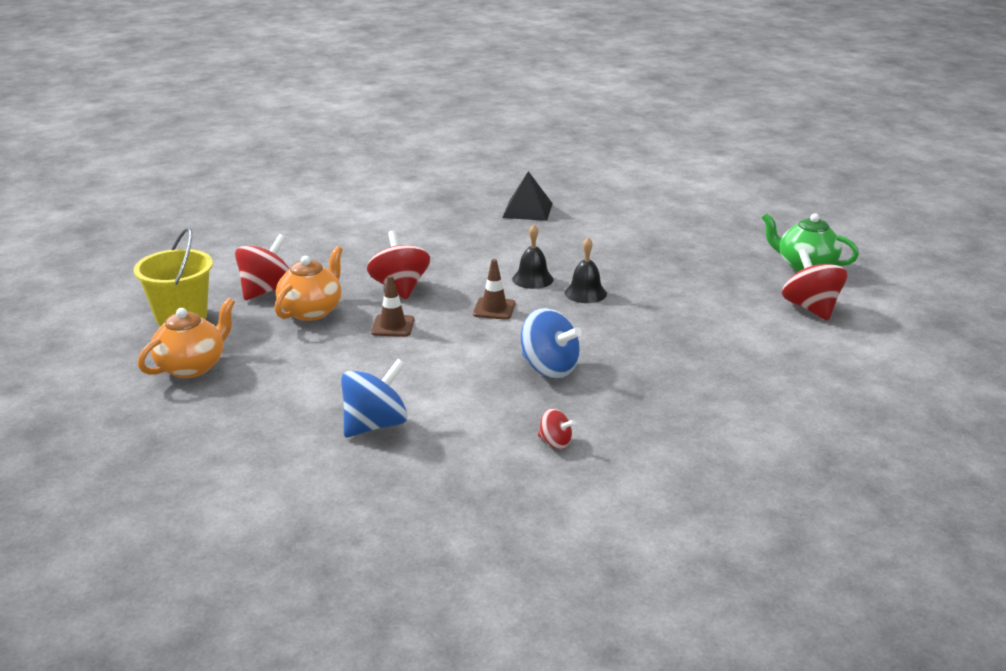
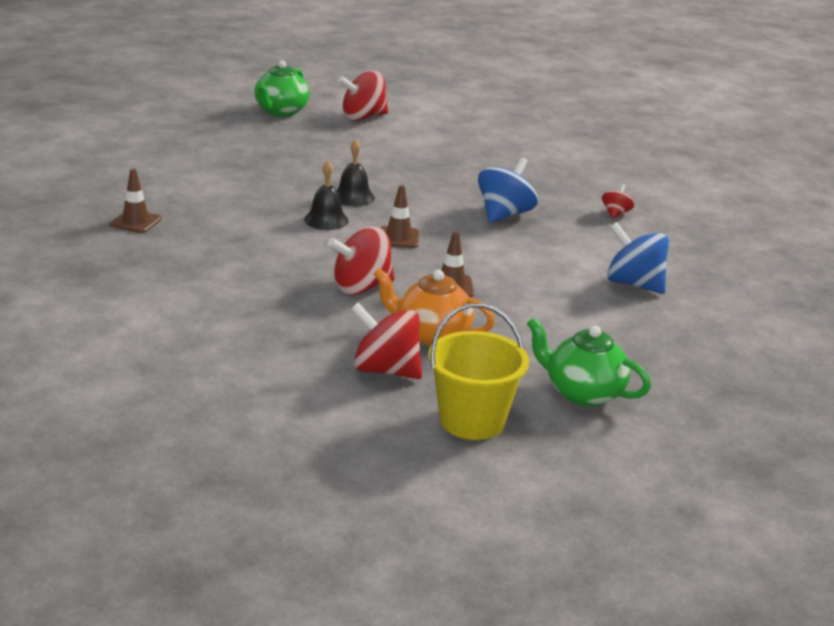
camera: 100 degrees left, 0 degrees up
orange teapot [138,298,235,378] -> green teapot [527,317,651,407]
black pyramid [502,171,553,221] -> brown traffic cone [110,169,162,233]

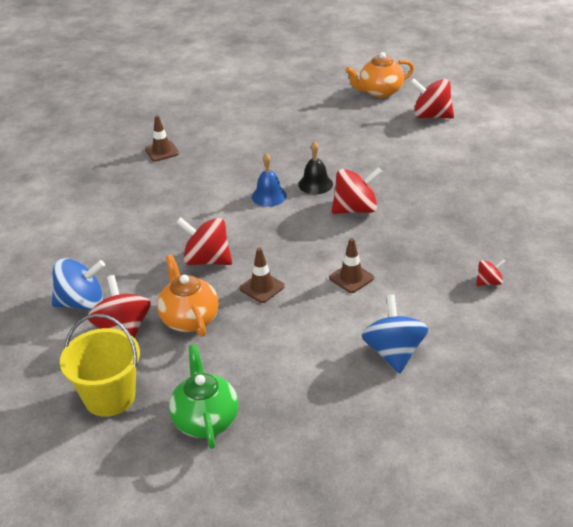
camera: 50 degrees right, 10 degrees up
green teapot [254,60,310,117] -> orange teapot [345,52,414,98]
black bell [304,161,349,230] -> blue bell [252,153,287,207]
brown traffic cone [381,185,419,248] -> brown traffic cone moved to [329,238,374,293]
blue spinning top [478,157,538,223] -> blue spinning top moved to [52,258,105,310]
none -> red spinning top [331,167,382,214]

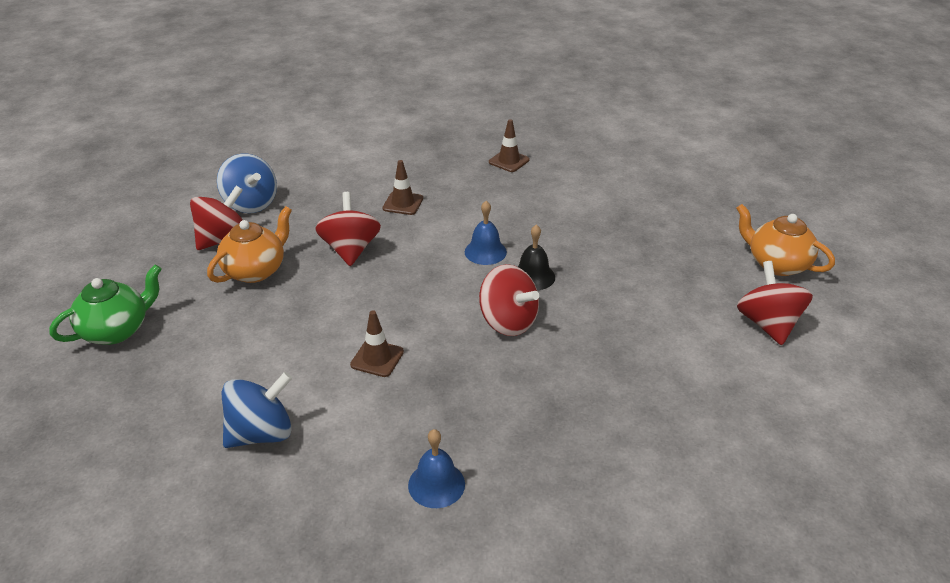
camera: 60 degrees right, 0 degrees up
yellow bucket [60,314,140,417] -> none
brown traffic cone [239,247,285,303] -> brown traffic cone moved to [383,160,423,215]
red spinning top [476,259,506,286] -> blue bell [408,429,465,508]

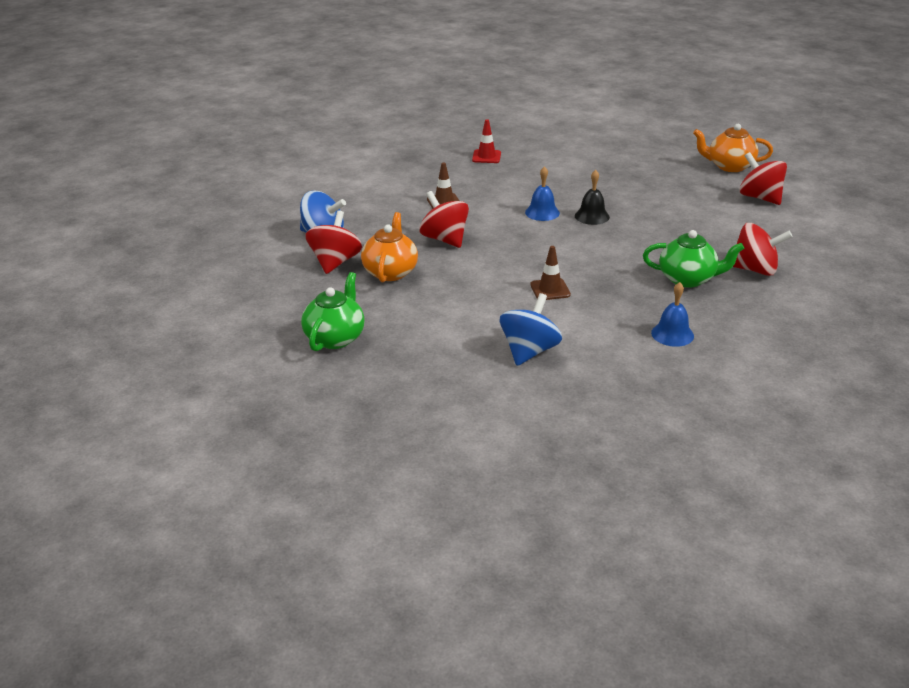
camera: 30 degrees left, 5 degrees down
red spinning top [479,264,539,336] -> red spinning top moved to [733,223,793,276]
brown traffic cone [489,119,530,172] -> red traffic cone [472,119,501,163]
none -> green teapot [643,230,744,288]

